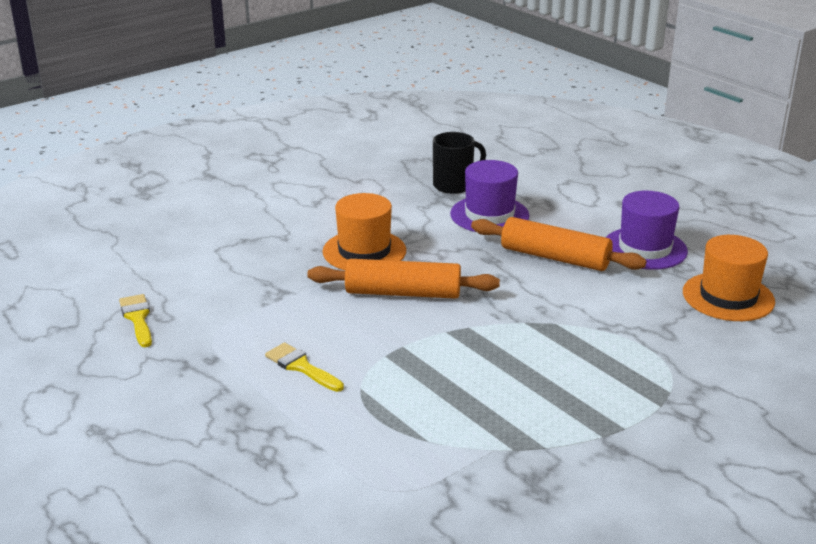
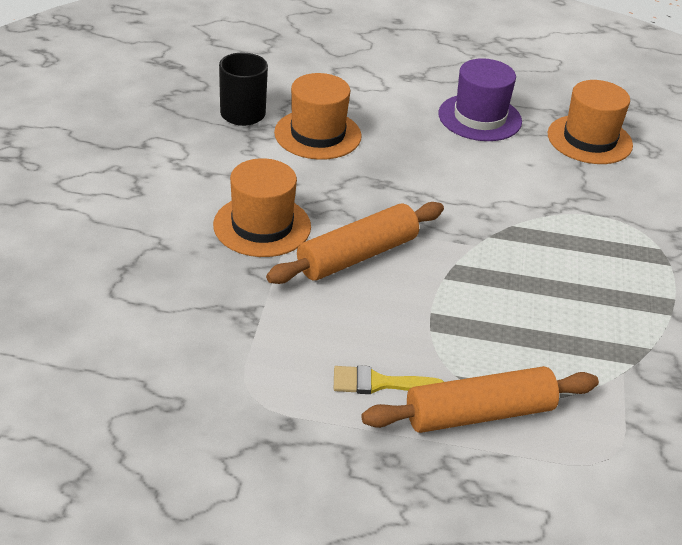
camera: 45 degrees left, 10 degrees up
yellow brush [119,294,152,347] -> none
purple hat [450,160,529,232] -> orange hat [274,73,362,160]
orange rolling pin [471,217,647,271] -> orange rolling pin moved to [362,366,599,433]

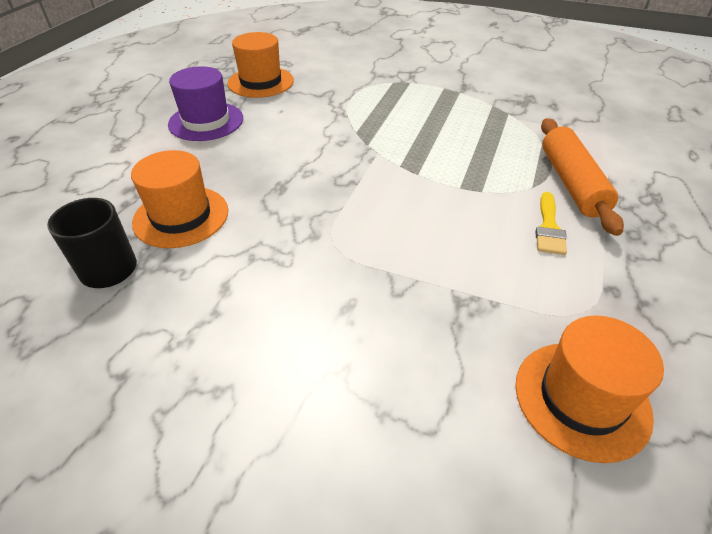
camera: 75 degrees left, 5 degrees up
orange hat [213,158,311,257] -> orange hat moved to [515,315,664,463]
orange rolling pin [266,202,444,284] -> none

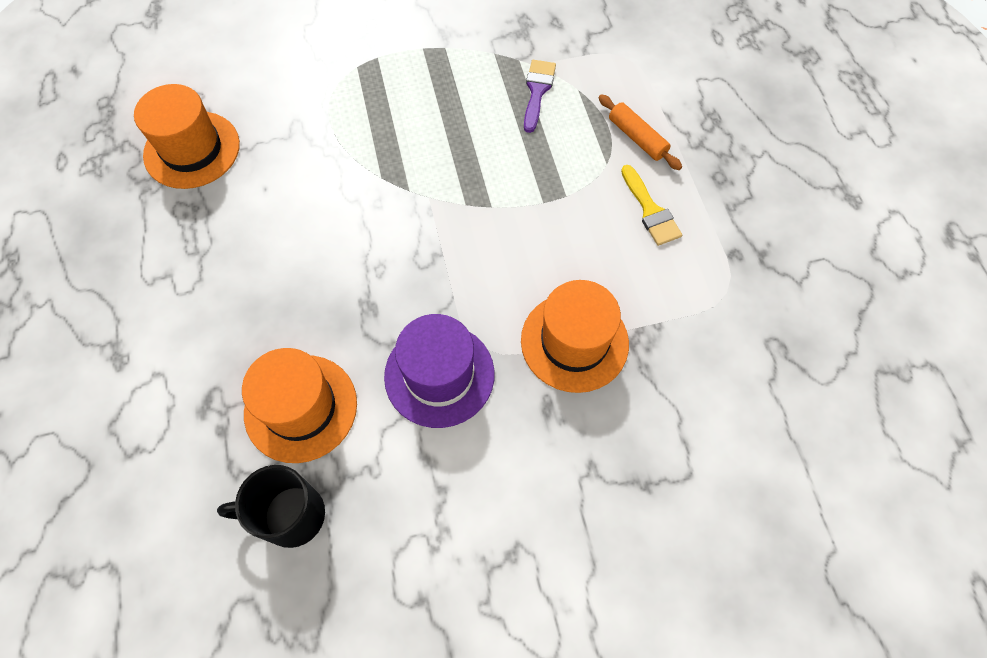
camera: 35 degrees left, 20 degrees up
purple hat [168,66,243,141] -> purple hat moved to [384,314,495,428]
orange hat [515,315,664,463] -> orange hat moved to [521,280,629,393]
orange rolling pin [541,118,624,236] -> orange rolling pin [598,94,682,170], size x0.57
none -> purple brush [524,60,556,133]

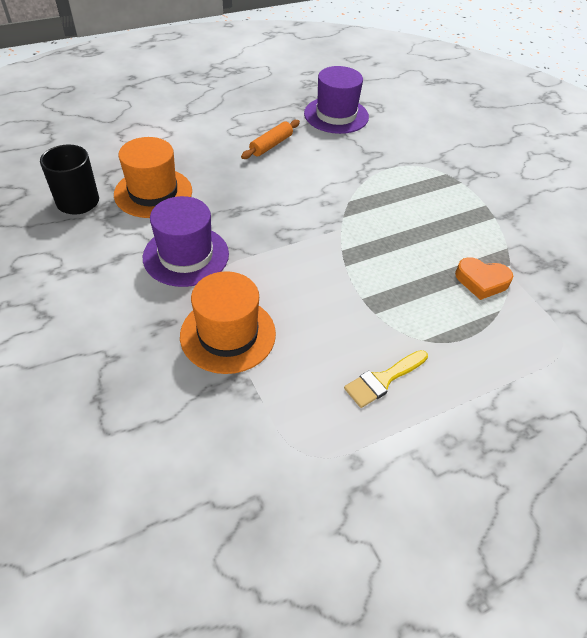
camera: 75 degrees right, 15 degrees down
orange hat [134,84,240,189] -> purple hat [304,66,369,134]
purple brush [524,60,556,133] -> orange heart [455,257,513,300]
orange rolling pin [598,94,682,170] -> orange rolling pin moved to [241,120,300,159]

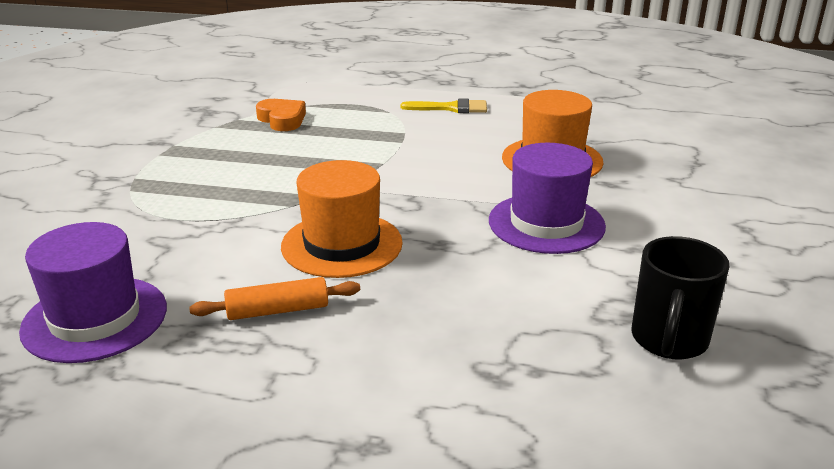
camera: 140 degrees left, 20 degrees down
orange hat [114,137,192,218] -> orange hat moved to [281,160,403,278]

